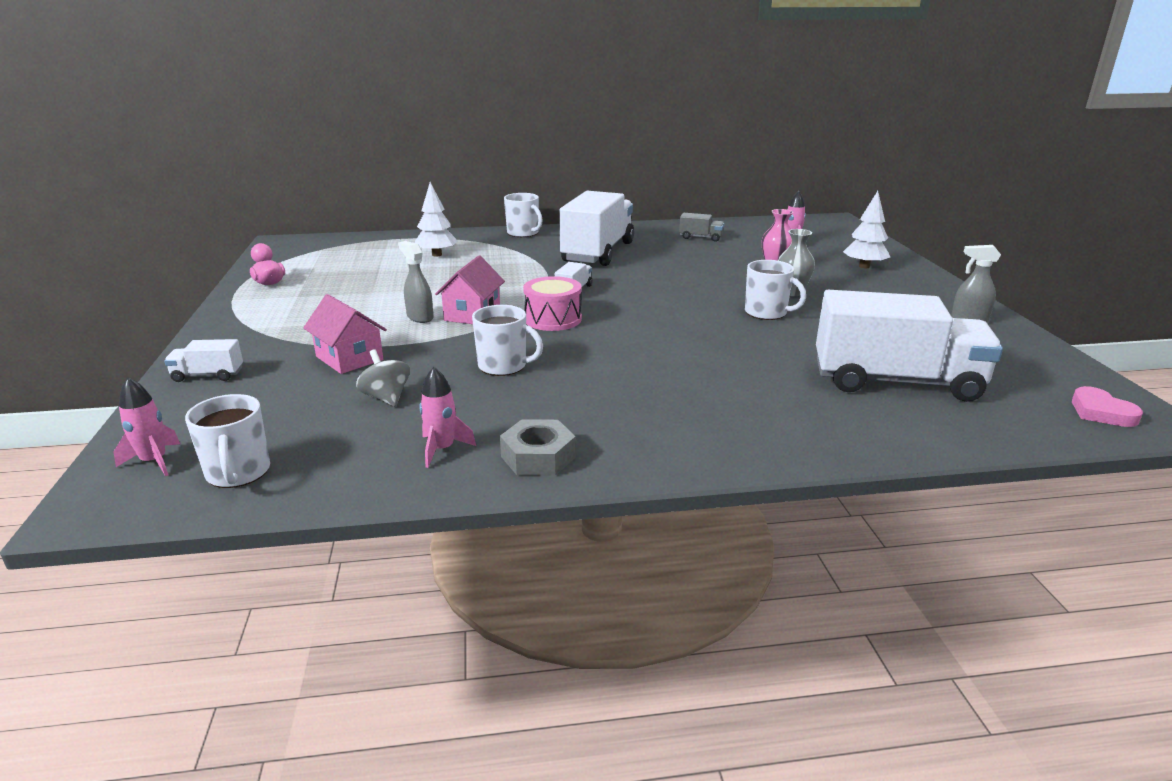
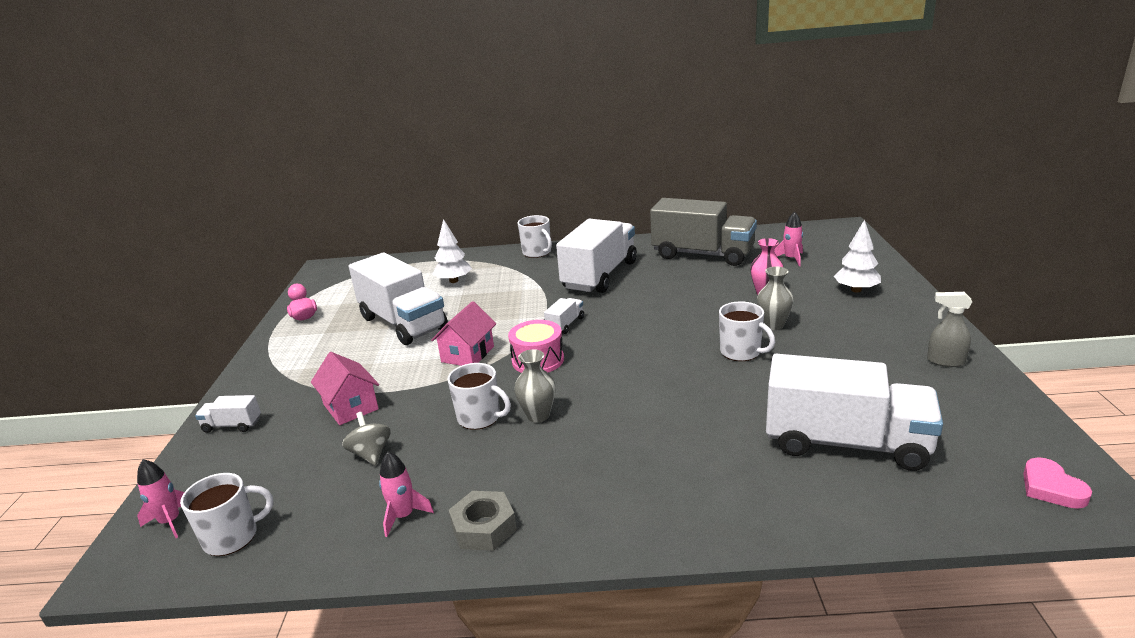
camera: 10 degrees right, 0 degrees up
white mug [185,394,270,488] -> white mug turned 105 degrees counterclockwise [180,473,273,556]
grey spray bottle [398,241,433,323] -> none
grey truck [679,213,725,242] -> grey truck [650,198,757,266], size x2.39
none -> white truck [349,252,448,345]
none -> grey vase [514,349,556,422]

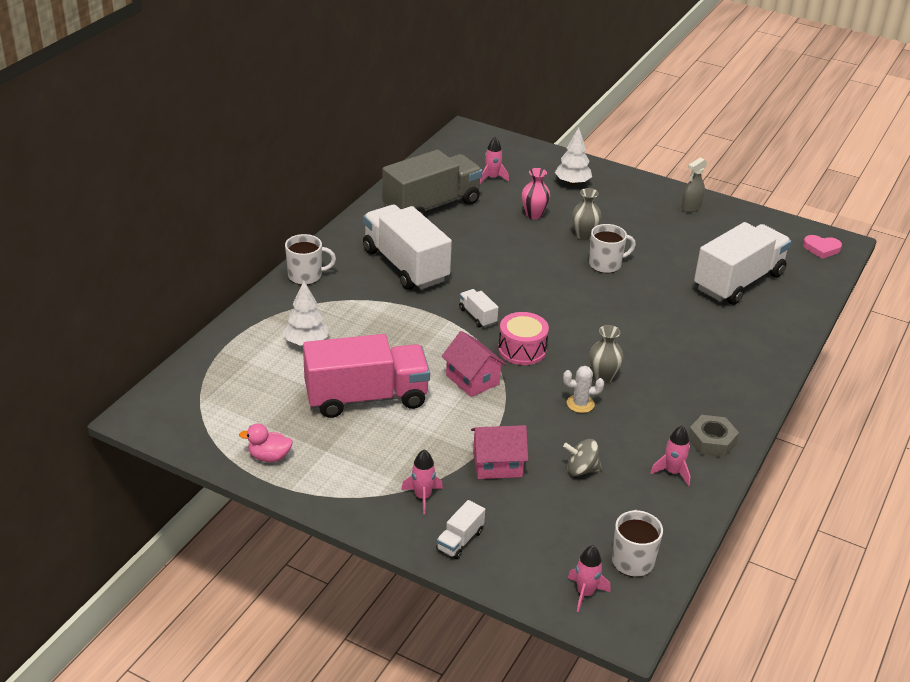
camera: 65 degrees left, 10 degrees up
white truck [349,252,448,345] -> pink truck [303,334,430,418]
white mug [448,363,511,430] -> white cactus [563,366,604,413]
none -> pink rocket [401,449,443,514]

